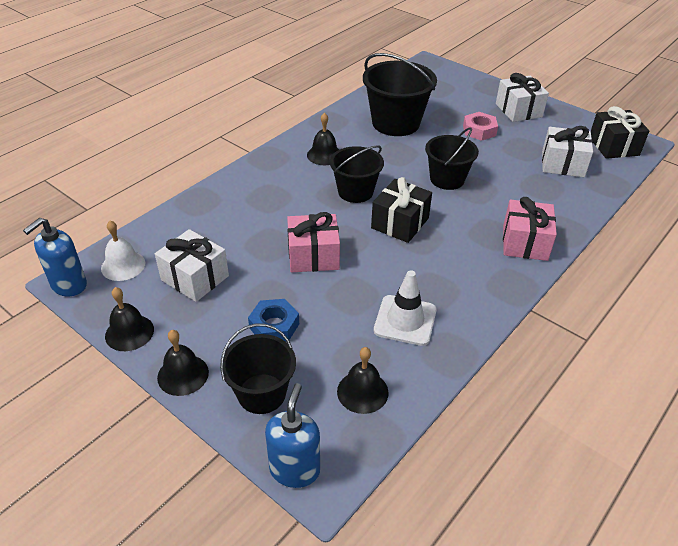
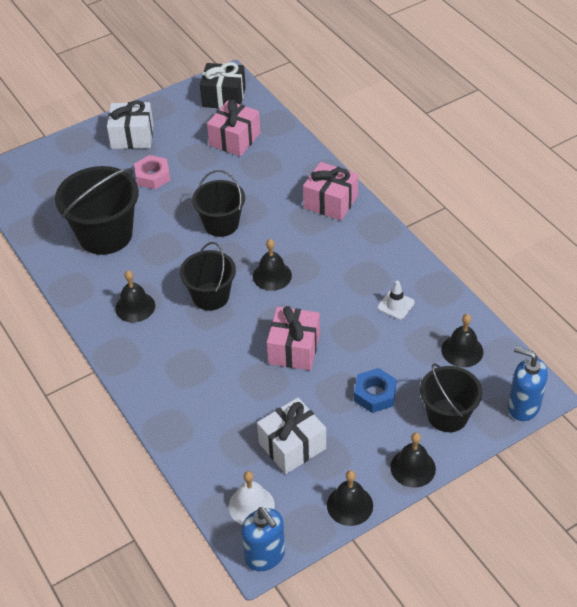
camera: 70 degrees left, 5 degrees up
black gift [371,177,432,243] -> black bell [253,239,292,291]
white traffic cone [374,270,437,346] -> white traffic cone [377,281,415,320], size x0.61
white gift [542,126,593,177] -> pink gift [207,100,260,156]

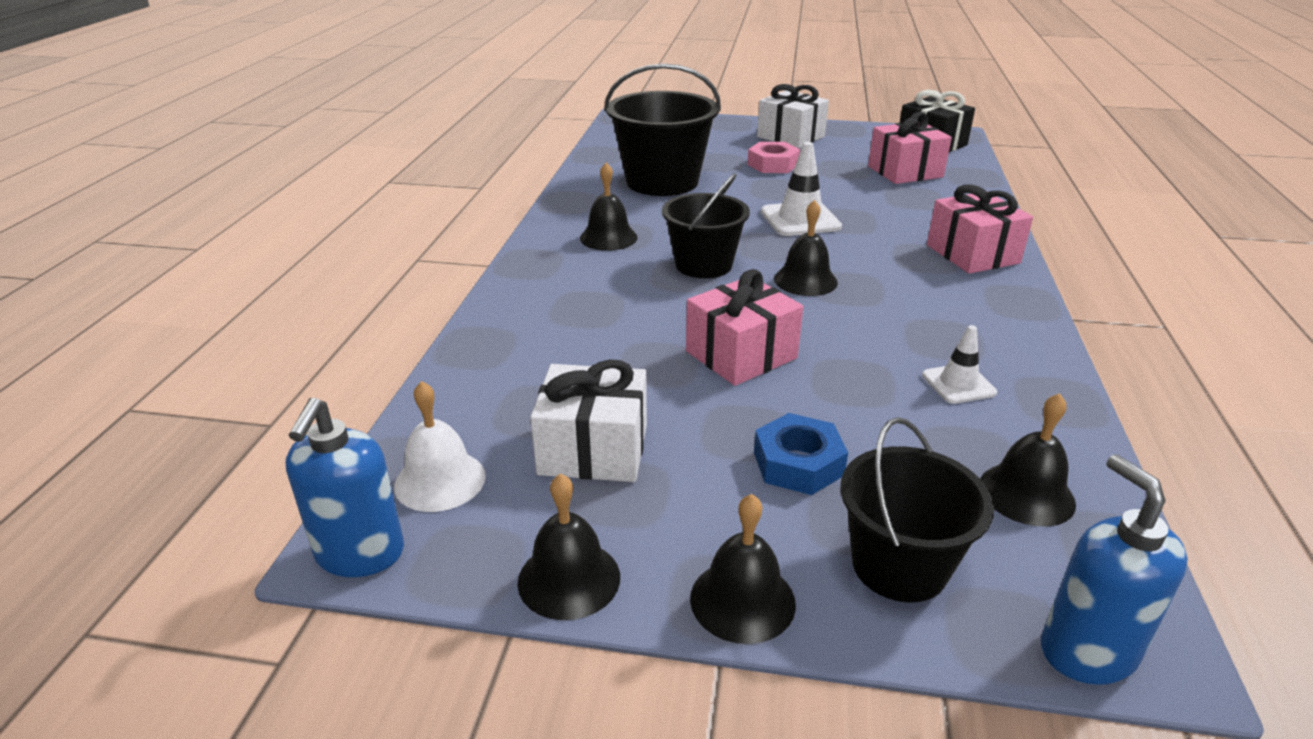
camera: 40 degrees right, 15 degrees down
black bucket [192,170,245,237] -> white traffic cone [761,142,842,236]

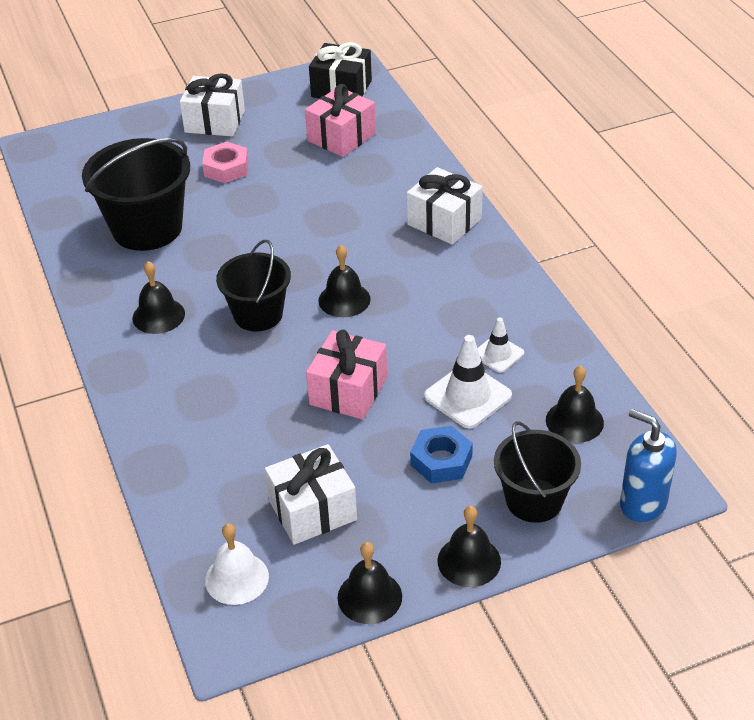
camera: 30 degrees left, 10 degrees up
blue soap dispenser [286,397,404,577] -> none
white traffic cone [761,142,842,236] -> white traffic cone moved to [424,335,512,428]
pink gift [927,184,1033,274] -> white gift [407,167,483,245]

